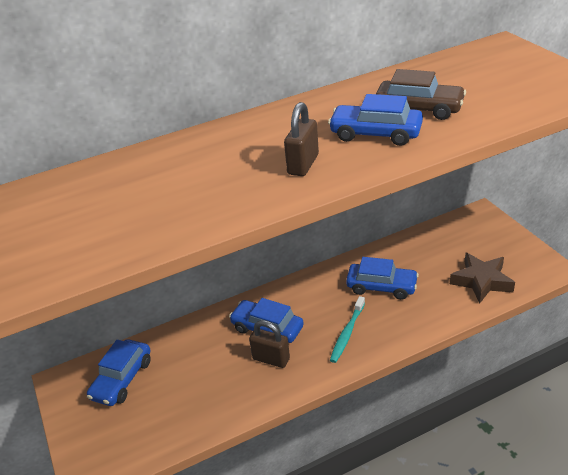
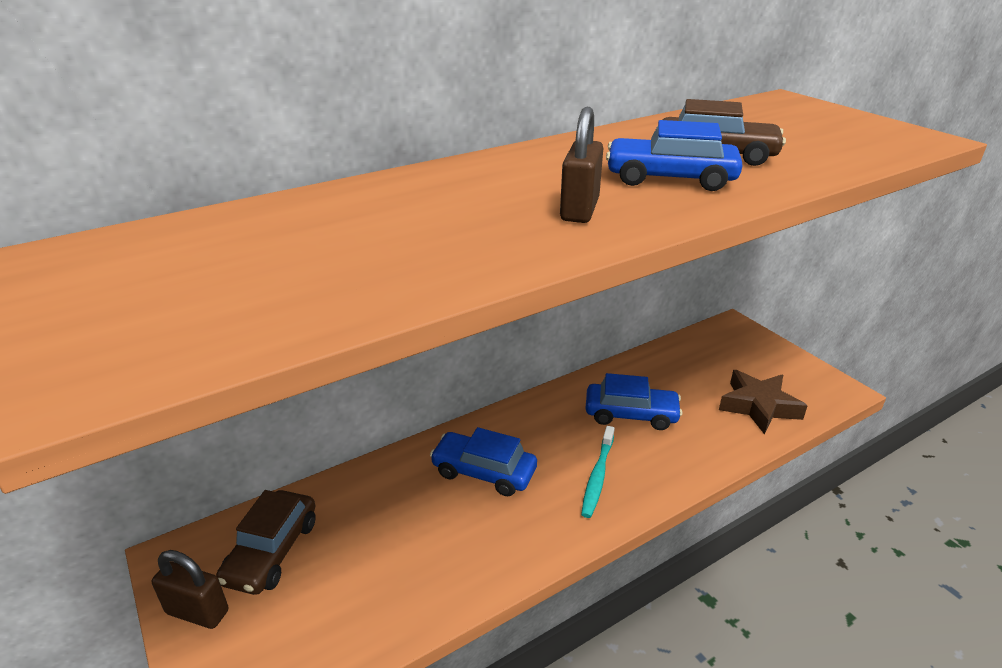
camera: 10 degrees left, 5 degrees down
blue car [87,339,151,406] -> brown car [216,490,316,595]
brown padlock [249,320,290,368] -> brown padlock moved to [152,550,228,629]

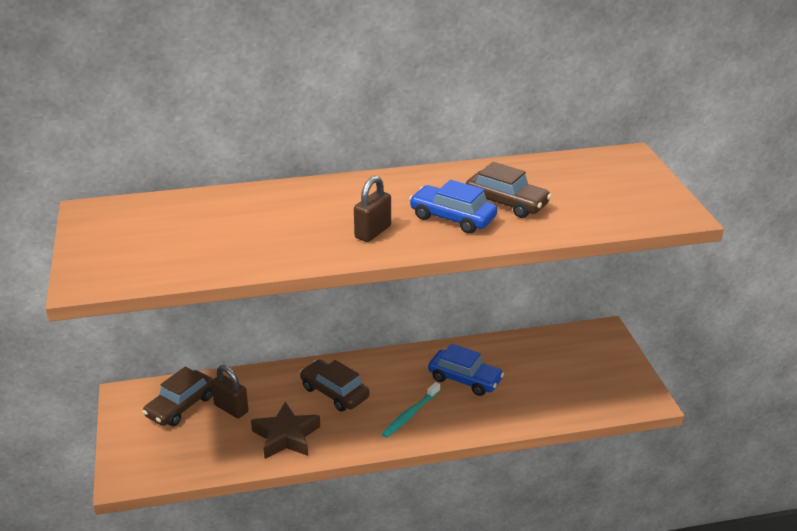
camera: 20 degrees right, 0 degrees up
brown padlock [152,550,228,629] -> brown padlock moved to [211,365,249,418]
blue car [430,427,537,496] -> brown car [300,359,370,411]
brown star [719,370,807,434] -> brown star moved to [251,402,320,459]

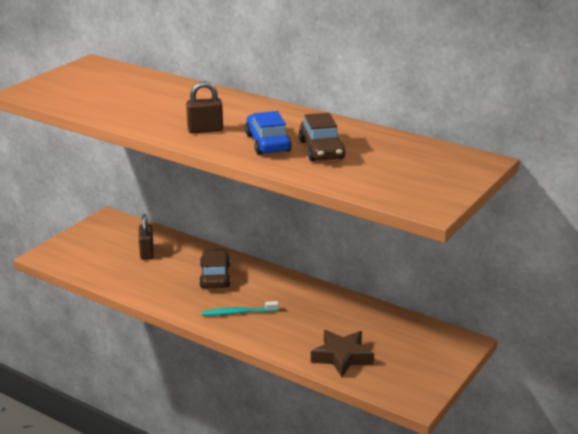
camera: 45 degrees right, 5 degrees down
brown car [143,367,213,426] -> none
brown star [251,402,320,459] -> brown star moved to [311,330,374,377]
blue car [428,344,504,396] -> none

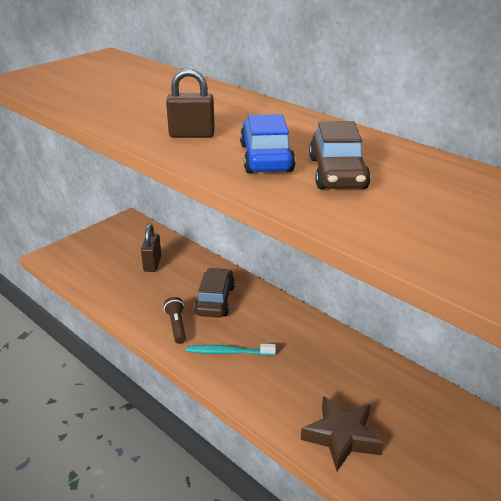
camera: 10 degrees right, 5 degrees up
none -> brown flashlight [164,297,186,344]

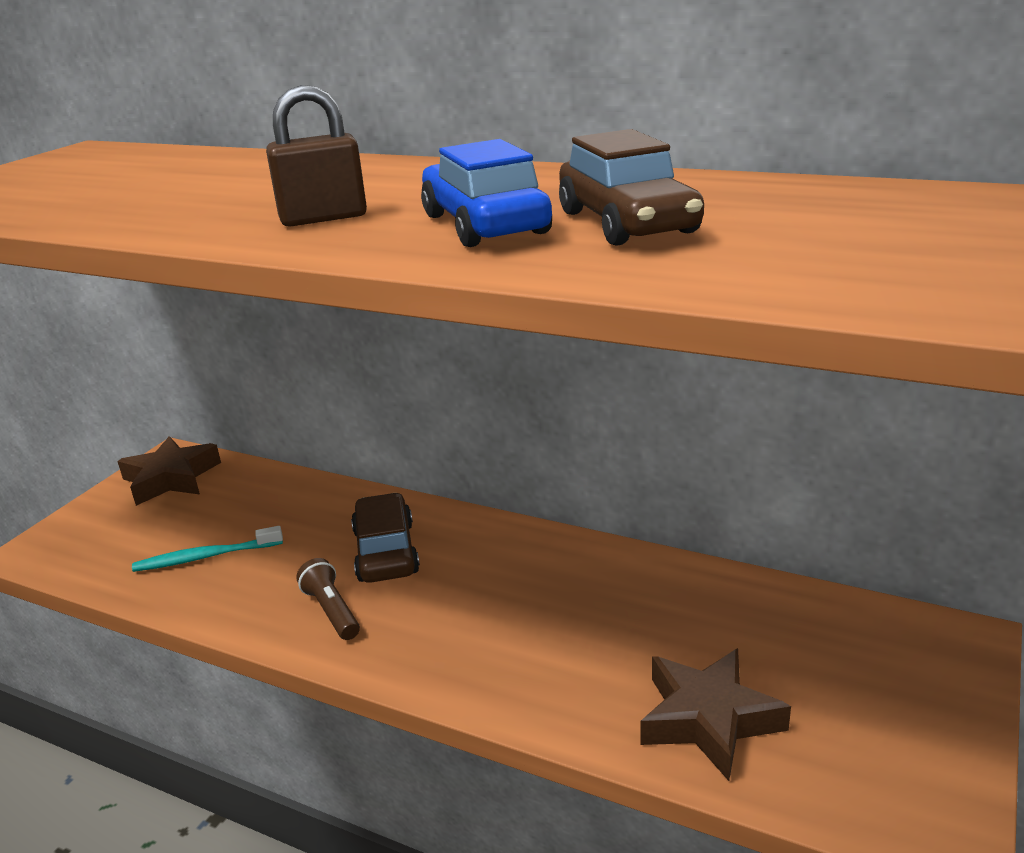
camera: 15 degrees left, 5 degrees down
brown padlock [141,224,161,272] -> none
turquoise toothbrush [186,344,276,356] -> turquoise toothbrush moved to [132,526,283,572]
none -> brown star [117,436,221,506]

